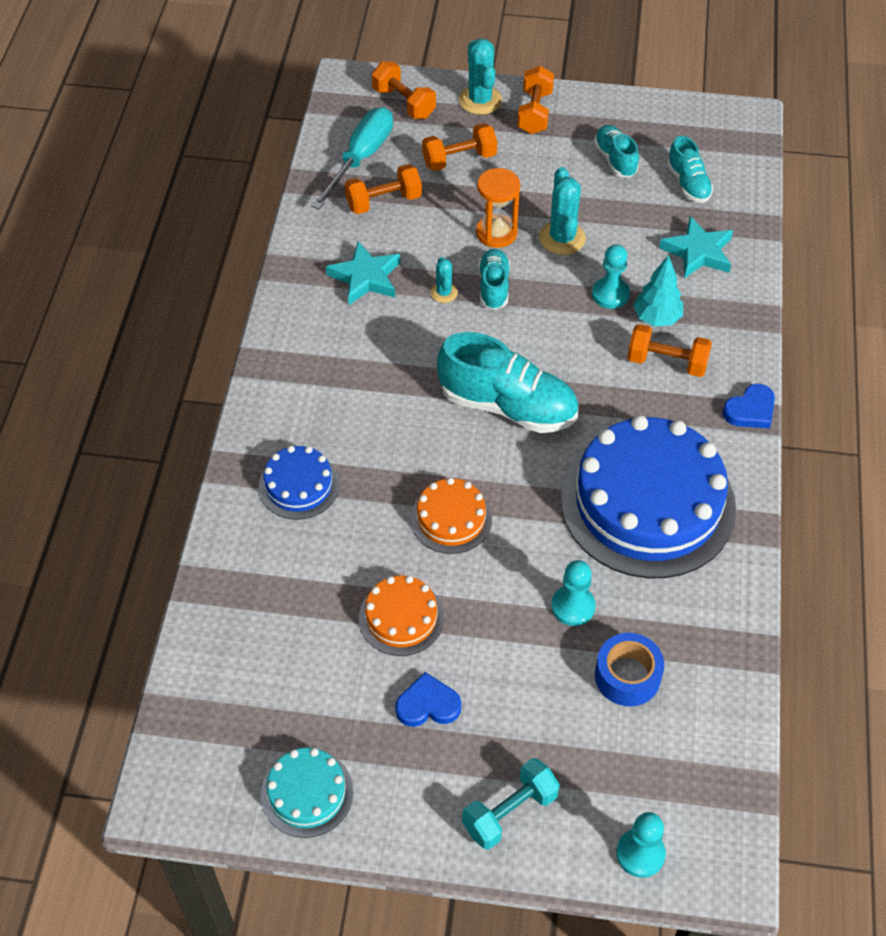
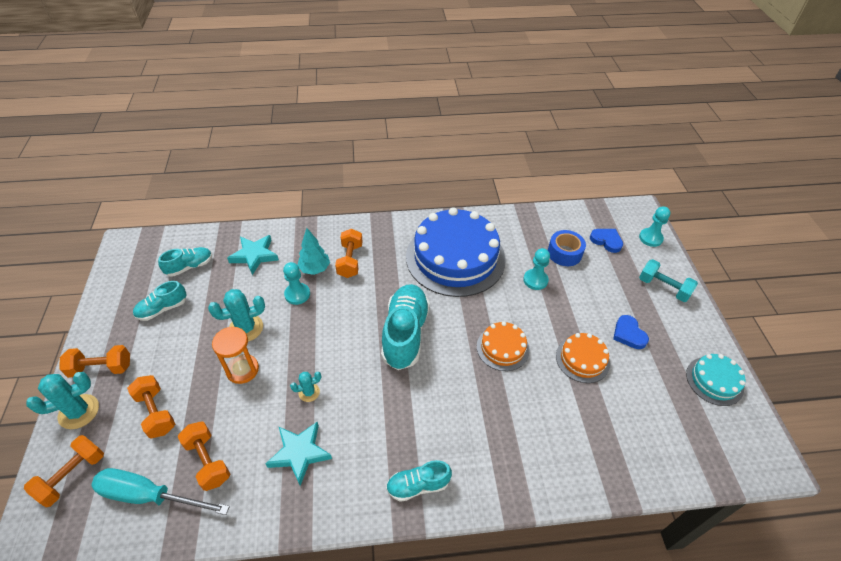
camera: 105 degrees left, 5 degrees down
blue cake [259,446,339,519] -> none
turquoise shoe [478,249,510,310] -> turquoise shoe moved to [386,460,452,502]
blue heart [722,384,775,429] -> blue heart moved to [590,229,623,253]

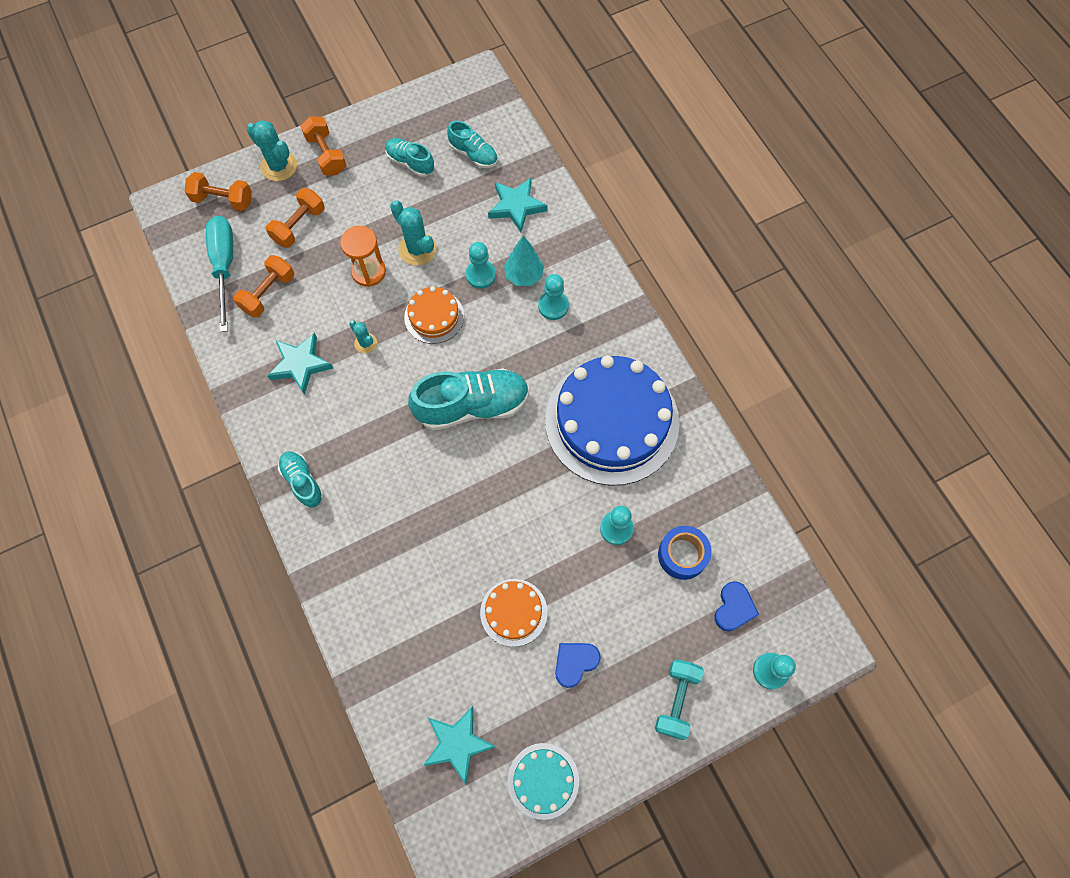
camera: 70 degrees right, 20 degrees up
orange dumbbell [335,229,363,278] -> turquoise pawn [538,274,569,320]
orange cake [477,321,530,371] -> orange cake moved to [404,286,464,344]
none -> turquoise star [423,706,496,785]

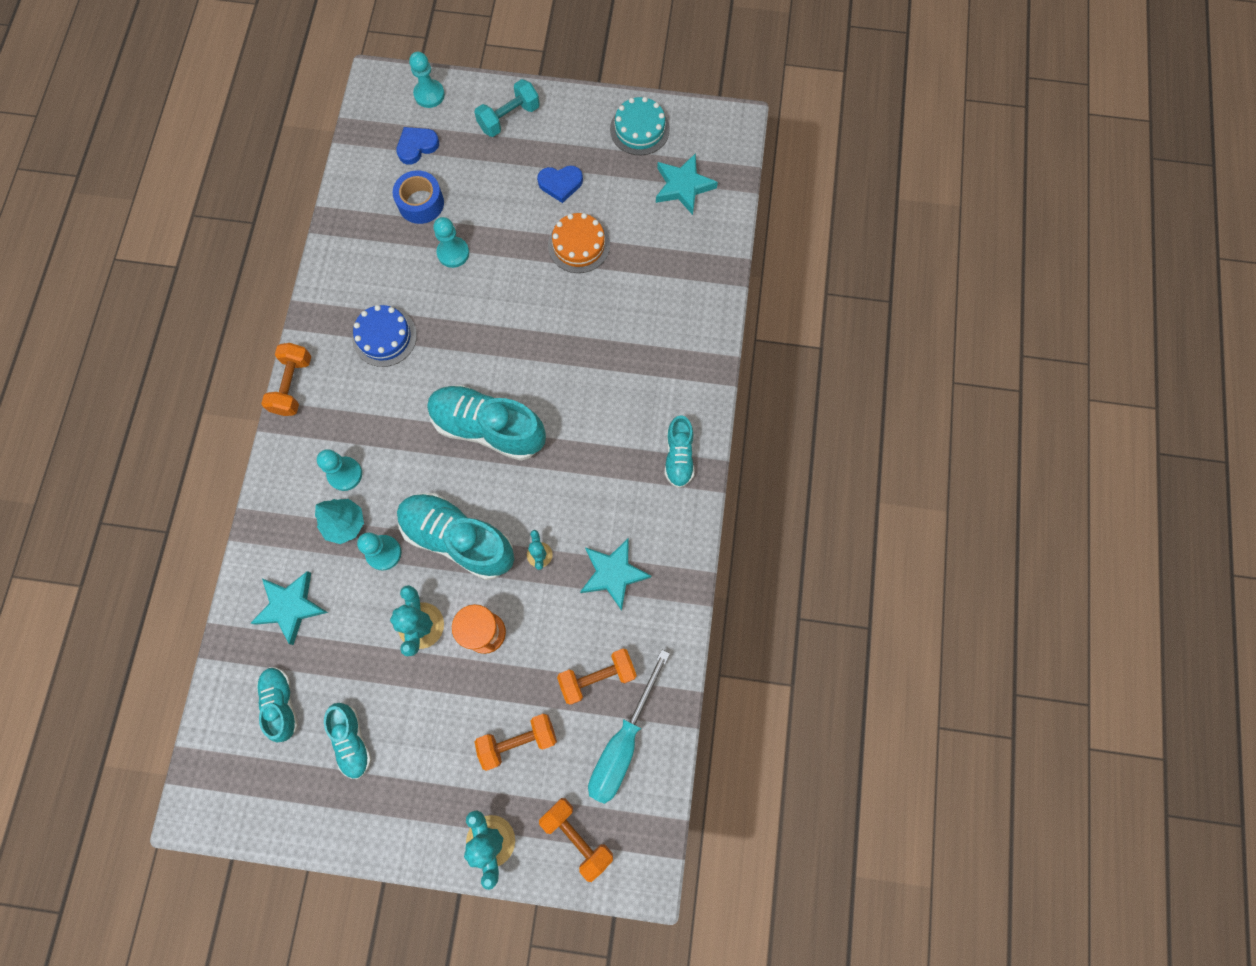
camera: 145 degrees left, 5 degrees up
orange dumbbell [300,116,346,175] -> orange dumbbell moved to [261,343,311,416]
orange cake [404,286,464,344] -> turquoise shoe [397,493,514,580]
blue cake [545,355,680,486] -> blue cake [352,305,417,367], size x0.47

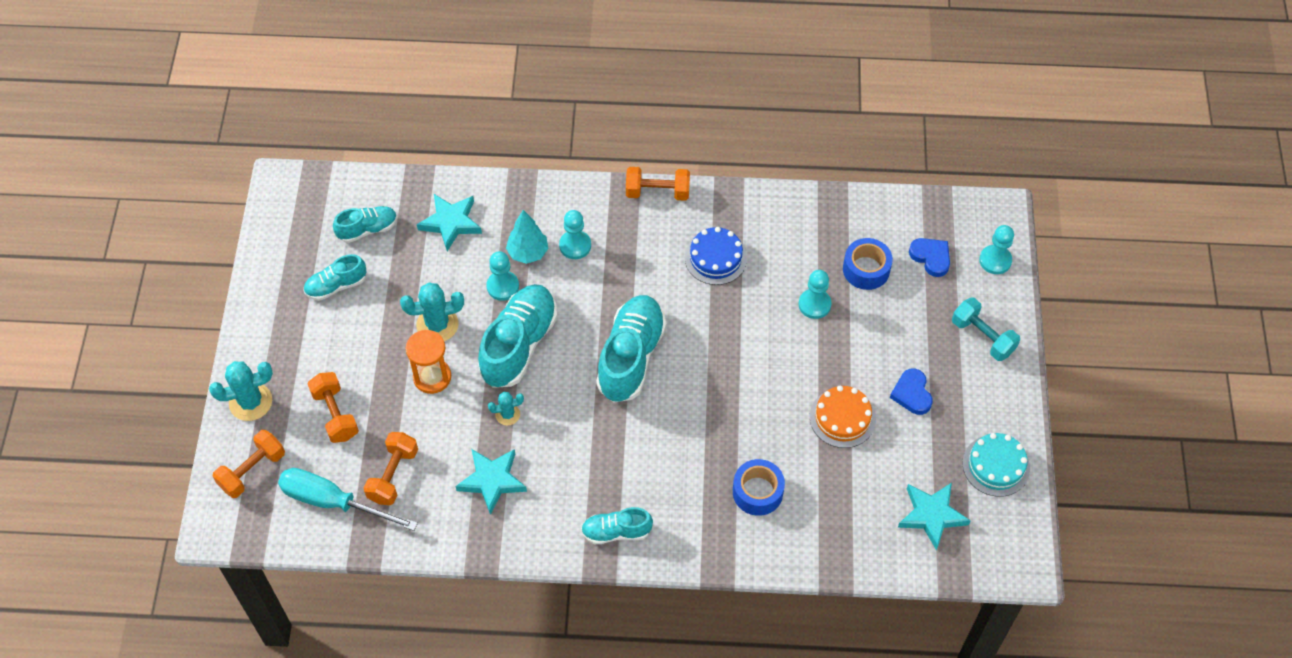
camera: 85 degrees right, 15 degrees down
orange dumbbell [557,649,637,705] -> orange dumbbell turned 45 degrees clockwise [364,432,418,505]
none -> blue tape [733,459,785,516]

